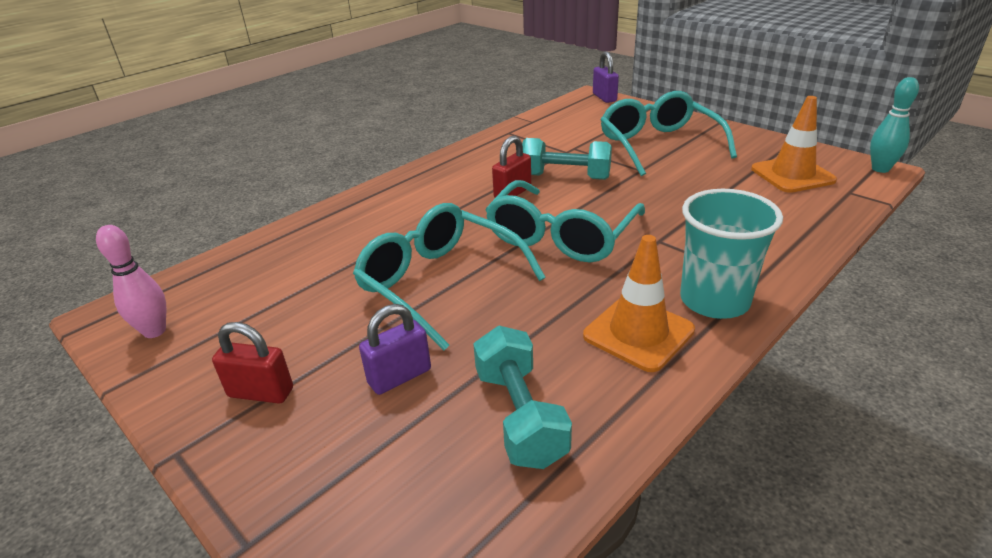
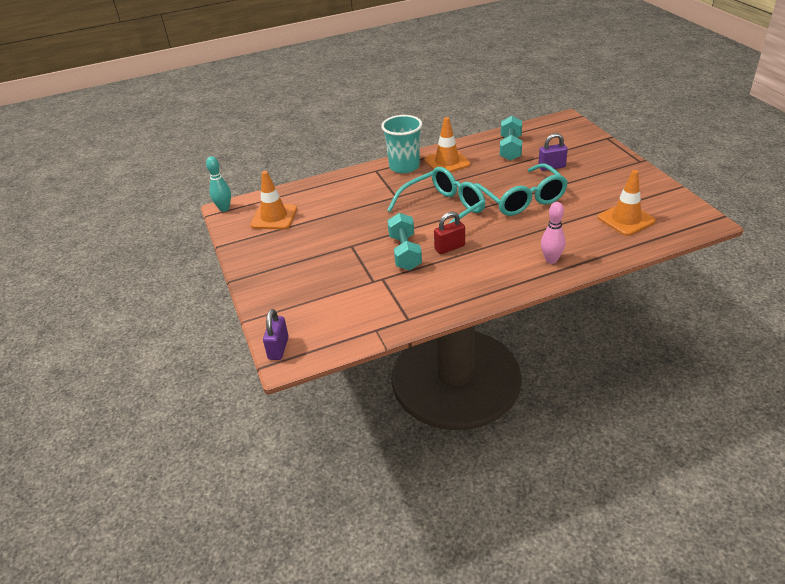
camera: 155 degrees left, 5 degrees up
pink bowling pin [96,225,166,338] -> pink bowling pin moved to [541,202,566,264]
red padlock [212,322,293,404] -> none
turquoise dumbbell [522,138,612,180] -> turquoise dumbbell turned 45 degrees clockwise [387,213,422,270]
turquoise glasses [600,91,737,176] -> none
none -> orange traffic cone [598,170,656,236]

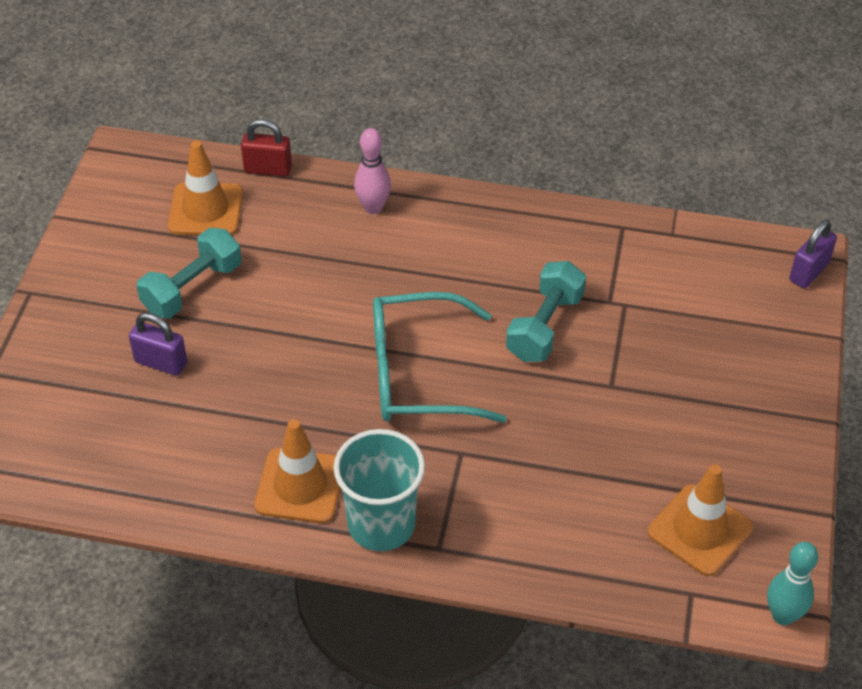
camera: 150 degrees left, 10 degrees up
red padlock [434,211,465,254] -> red padlock moved to [241,119,292,176]
turquoise glasses [474,163,568,216] -> none
turquoise dumbbell [500,116,522,161] -> turquoise dumbbell moved to [137,228,242,318]

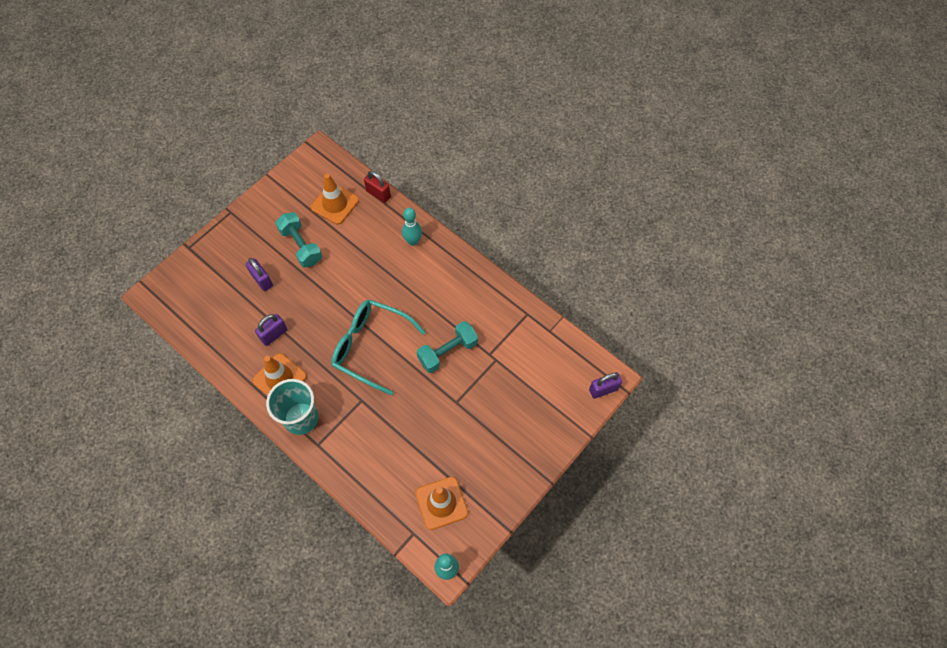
camera: 30 degrees right, 15 degrees up
turquoise dumbbell [137,228,242,318] -> turquoise dumbbell turned 75 degrees clockwise [275,212,322,268]
pink bowling pin [354,128,391,214] -> turquoise bowling pin [402,208,422,246]
none -> purple padlock [255,314,287,346]

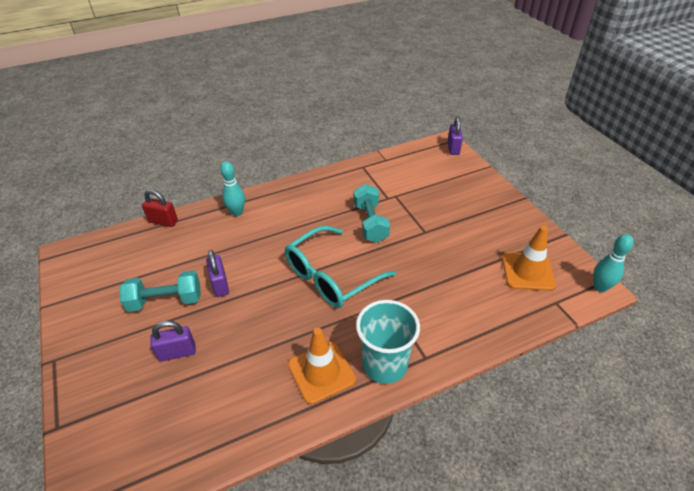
camera: 65 degrees left, 20 degrees down
purple padlock [255,314,287,346] -> purple padlock moved to [206,250,229,297]
orange traffic cone [311,174,359,225] -> none
red padlock [364,171,391,203] -> red padlock turned 45 degrees clockwise [142,190,178,227]

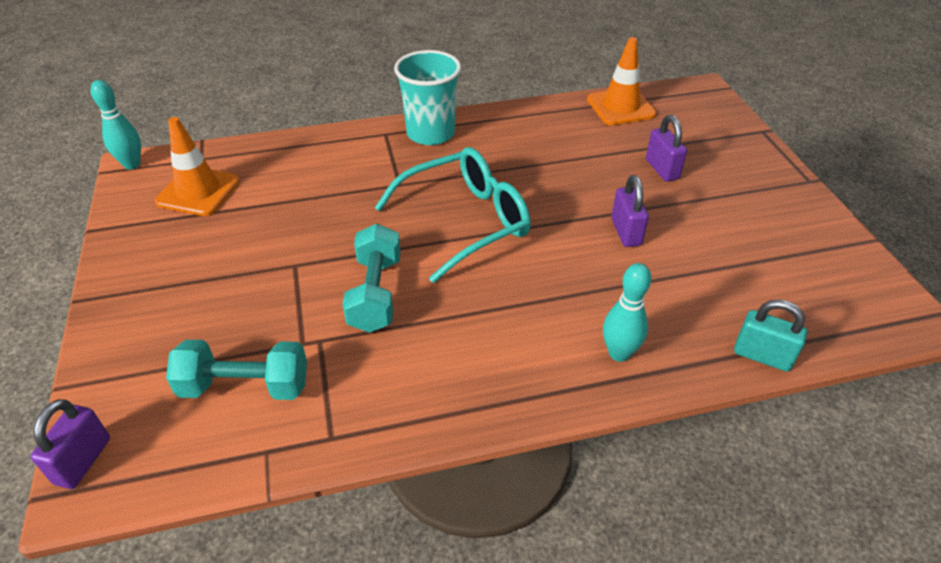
camera: 170 degrees left, 0 degrees up
turquoise dumbbell [120,271,201,312] -> turquoise dumbbell moved to [166,340,307,400]
red padlock [142,190,178,227] -> turquoise padlock [734,299,808,372]
purple padlock [150,321,196,362] -> purple padlock turned 75 degrees clockwise [646,115,687,182]
orange traffic cone [288,328,356,404] -> orange traffic cone moved to [587,37,657,125]

